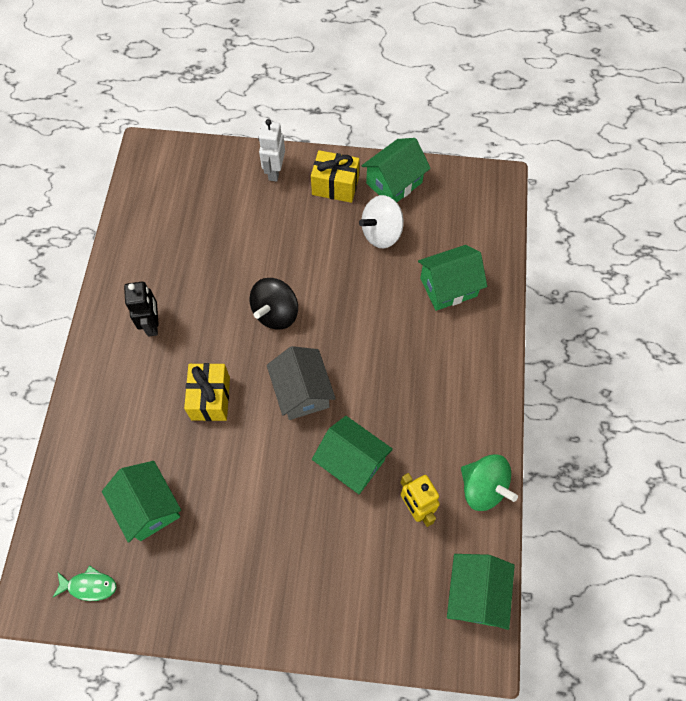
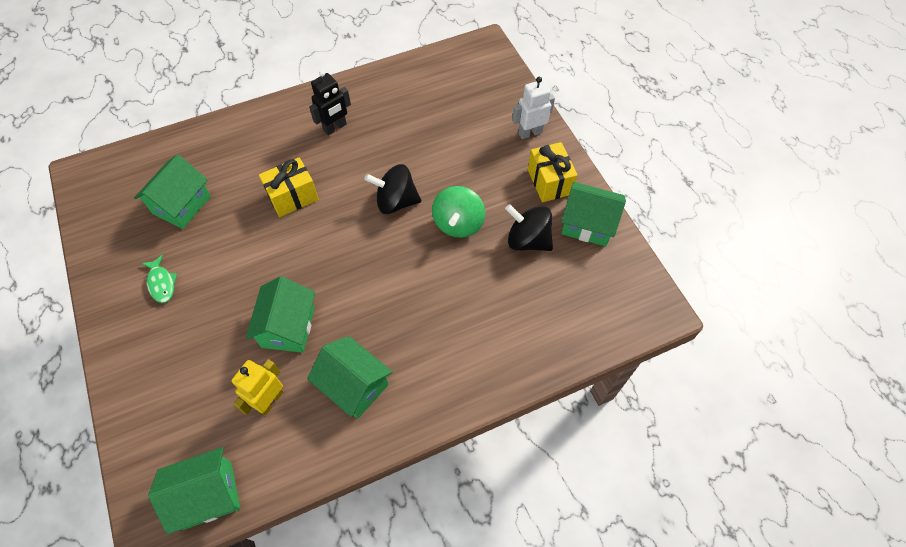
camera: 60 degrees right, 5 degrees down
green fish [53,565,117,601] -> green fish moved to [142,255,177,303]
grey house [267,346,336,420] -> none
white spinning top [359,195,404,248] -> black spinning top [505,204,553,251]
green house [418,245,487,311] -> green house moved to [307,336,392,419]
green spinning top [461,454,518,511] -> green spinning top moved to [432,186,485,238]

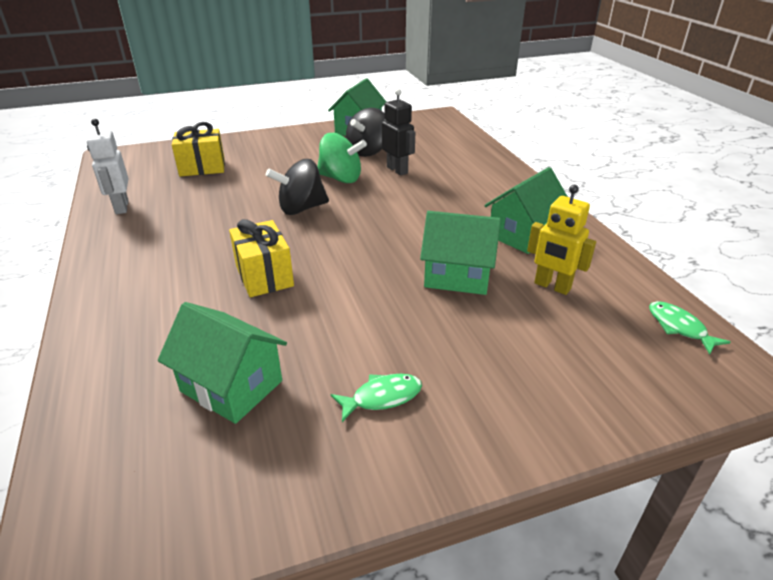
camera: 85 degrees left, 25 degrees down
green house [148,447,240,534] -> green fish [649,301,731,355]
black robot [309,71,351,135] -> black robot moved to [382,89,415,176]
black spinning top [364,164,421,214] -> black spinning top turned 60 degrees clockwise [266,159,329,215]
white robot [512,77,555,139] -> white robot moved to [87,119,129,214]
yellow gift [528,142,578,202] -> yellow gift moved to [172,122,225,176]

